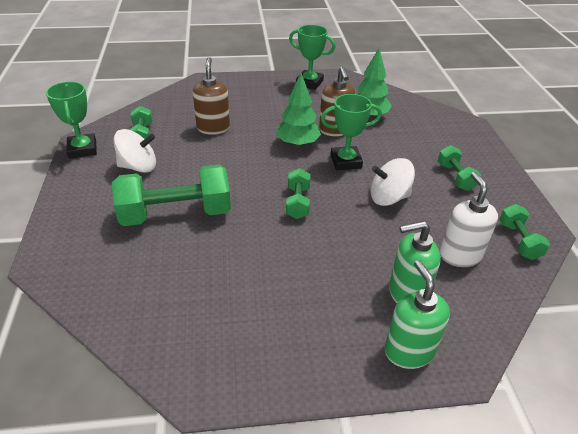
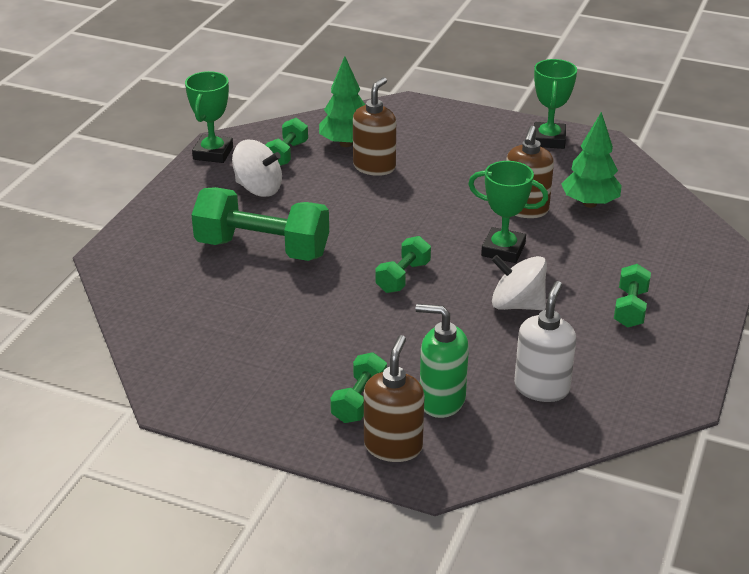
camera: 30 degrees right, 5 degrees down
green tree [276,73,321,147] -> green tree moved to [319,56,365,147]
green trophy [289,25,336,90] -> green trophy turned 45 degrees clockwise [534,59,577,149]
green soap dispenser [385,260,450,369] -> brown soap dispenser [364,335,425,462]
green dumbbell [499,204,550,260] -> green dumbbell moved to [330,352,387,423]

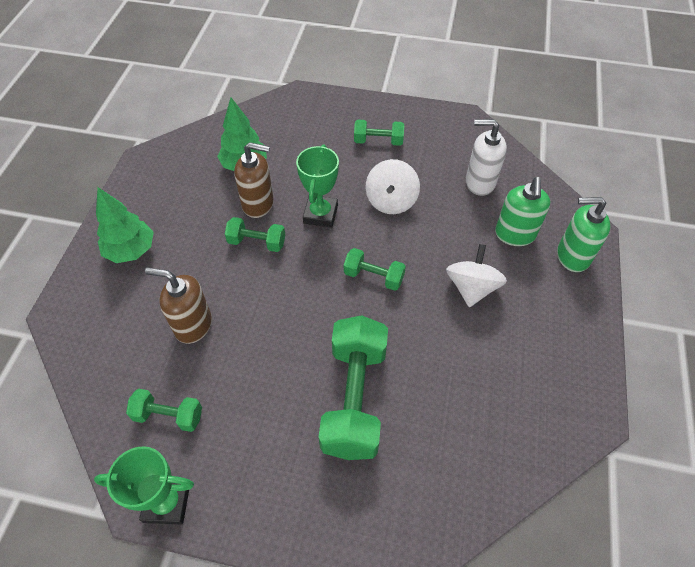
camera: 100 degrees left, 20 degrees up
white spinning top [232,140,282,197] -> white spinning top moved to [446,244,507,307]
green tree [319,56,365,147] -> green tree moved to [96,187,154,263]
green dumbbell [330,352,387,423] -> green dumbbell moved to [225,217,285,252]
brown soap dispenser [364,335,425,462] -> green soap dispenser [557,197,610,272]
green trophy [534,59,577,149] -> none

